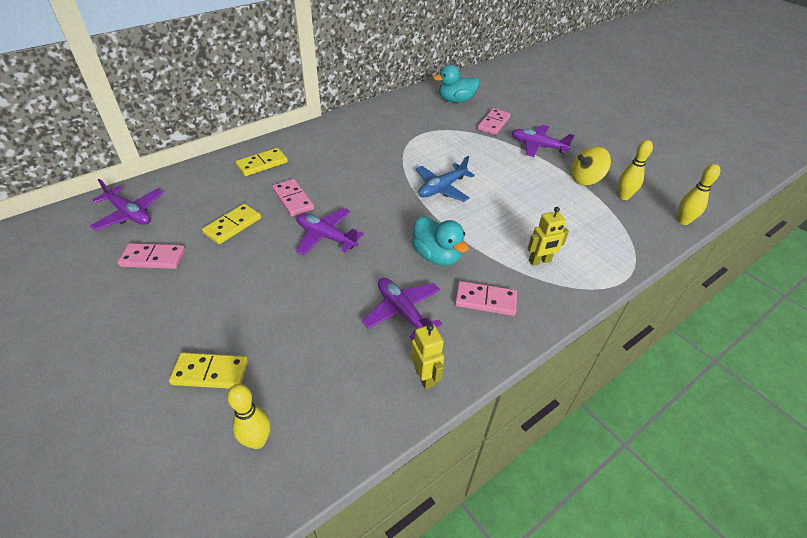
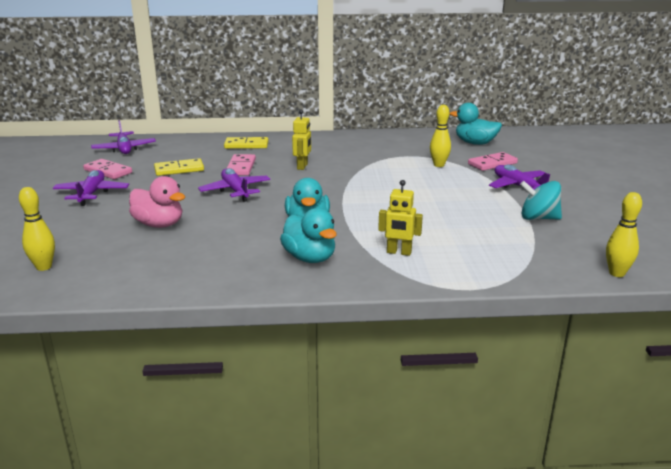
camera: 35 degrees right, 20 degrees down
yellow domino [169,352,248,389] -> none
purple plane [362,278,442,340] -> purple plane moved to [53,170,129,206]
yellow robot [411,324,444,389] -> yellow robot moved to [292,110,311,170]
blue plane [416,156,475,202] -> none
pink domino [455,281,517,316] -> turquoise duck [280,208,337,263]
yellow spinning top [571,147,611,185] -> turquoise spinning top [520,181,562,220]
yellow bowling pin [618,140,653,200] -> yellow bowling pin moved to [430,105,451,167]
none -> pink duck [129,176,185,228]

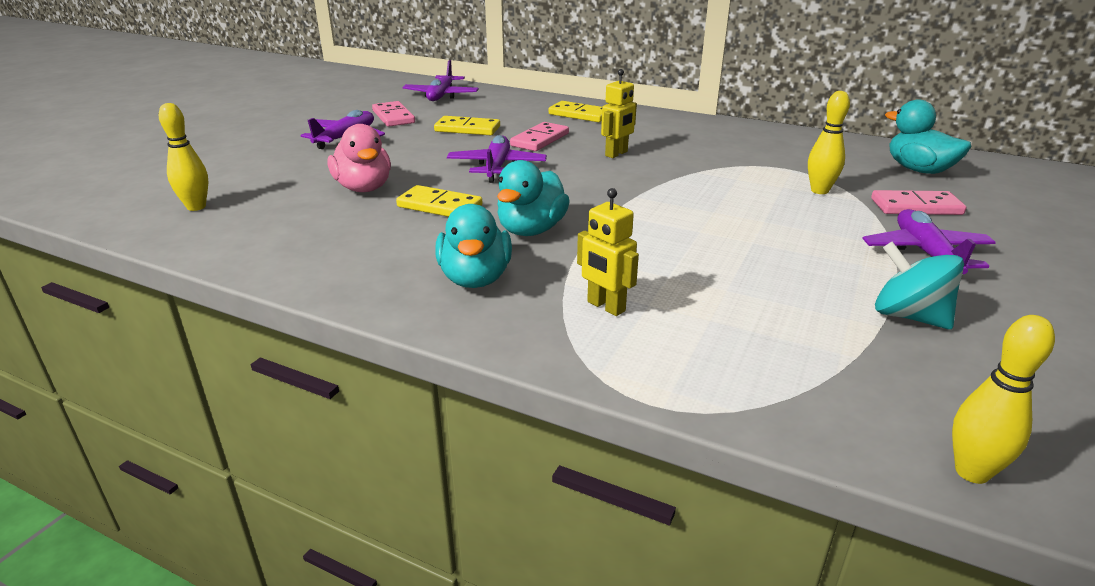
camera: 30 degrees right, 5 degrees up
none -> yellow domino [396,185,482,217]

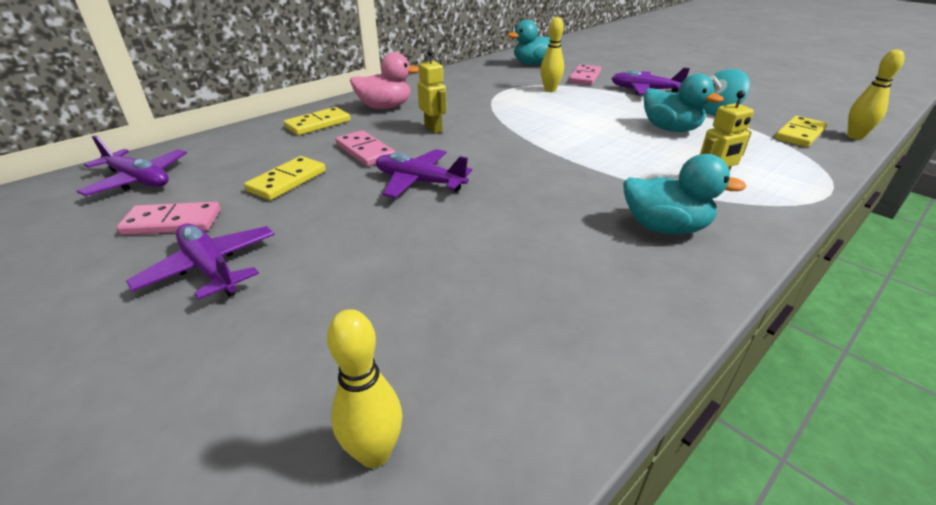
camera: 70 degrees left, 5 degrees up
pink duck [328,124,391,192] -> pink duck moved to [350,52,419,109]
yellow domino [396,185,482,217] -> yellow domino moved to [775,116,827,147]
turquoise duck [497,160,570,236] -> turquoise duck moved to [644,74,724,132]

